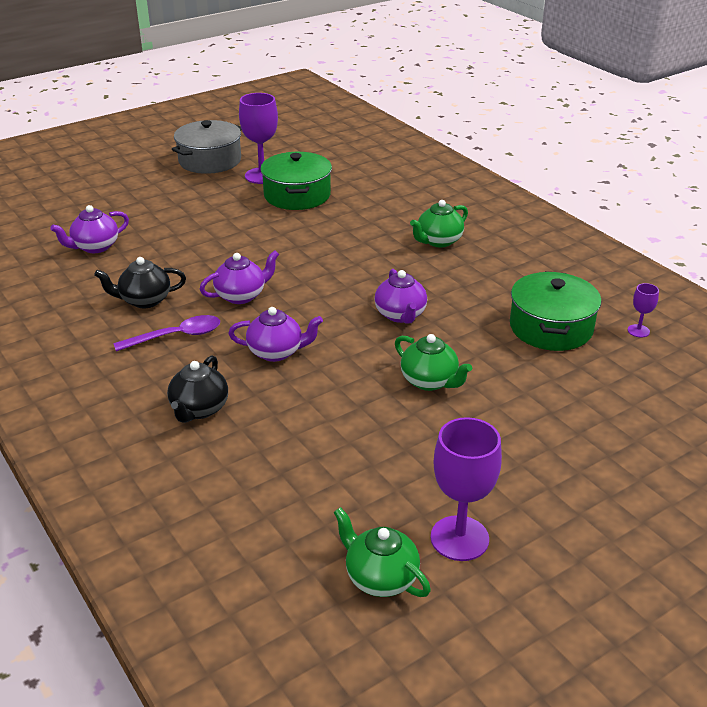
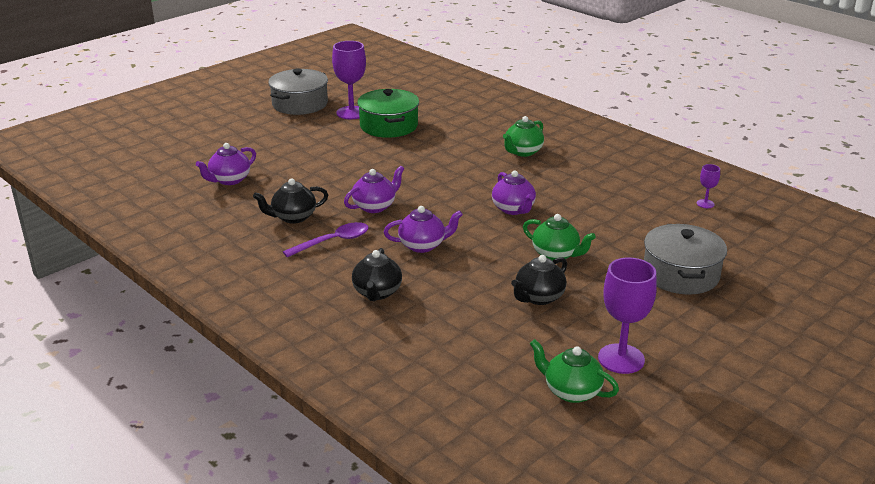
camera: 10 degrees left, 5 degrees down
green pot [510,271,602,351] -> none
none -> black teapot [511,255,567,305]
none -> grey pot [644,224,727,295]

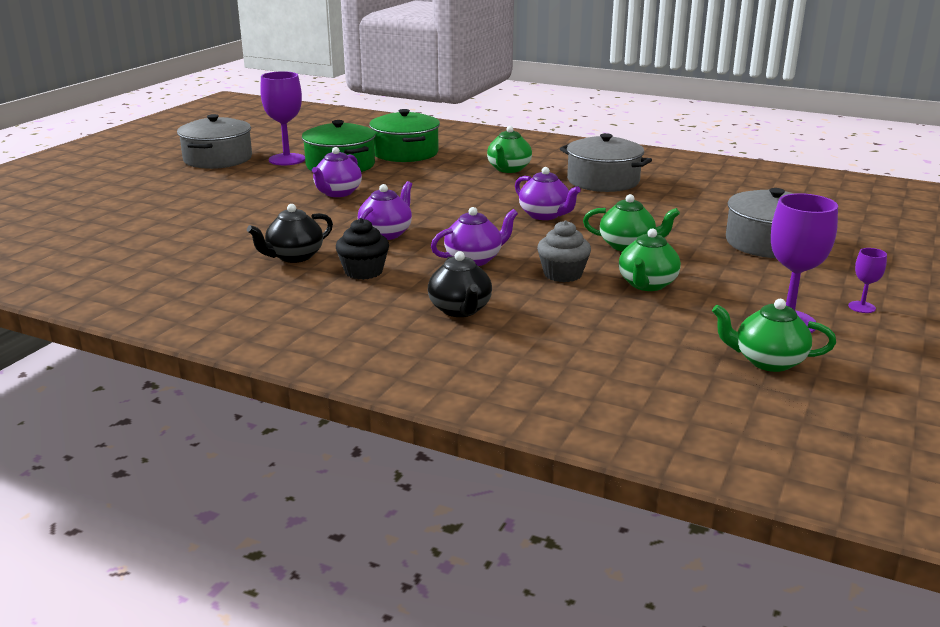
camera: 20 degrees left, 5 degrees down
purple teapot [196,143,256,185] -> purple teapot moved to [312,147,362,197]
purple spoon [283,222,369,257] -> black cupcake [336,218,389,280]
black teapot [511,255,567,305] -> green teapot [619,228,681,291]
purple goblet [697,164,720,208] -> purple goblet moved to [848,248,887,313]
none -> green pot [369,109,440,162]
none -> grey cupcake [537,220,591,282]
none -> grey pot [560,133,652,192]

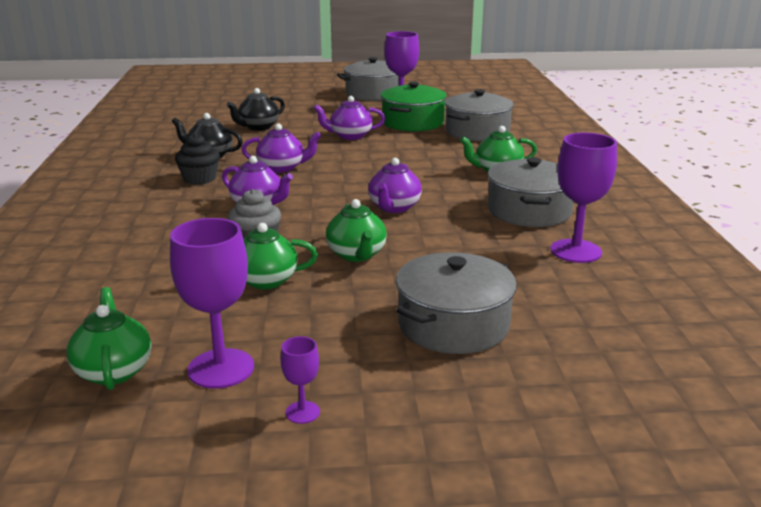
camera: 60 degrees right, 0 degrees up
green pot [369,109,440,162] -> grey pot [445,89,514,141]
black teapot [428,251,492,317] -> black teapot moved to [226,88,285,131]
none -> purple goblet [551,132,617,263]

